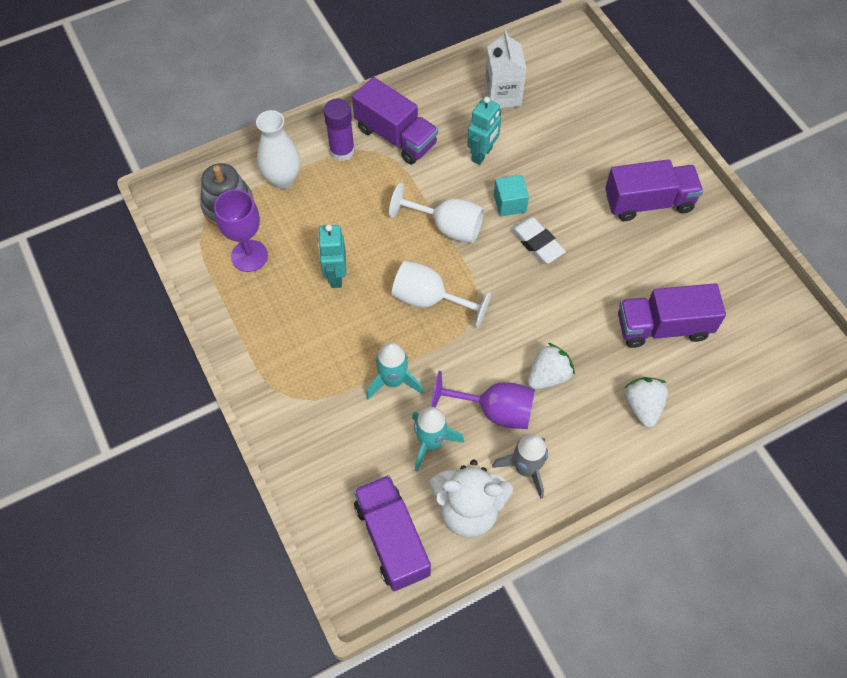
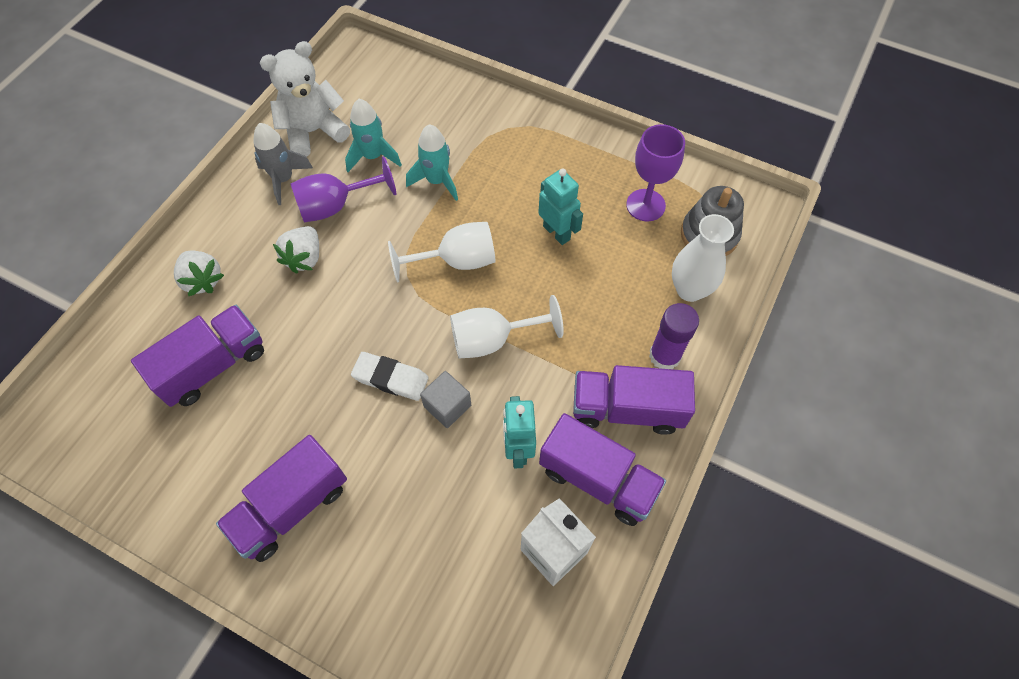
camera: 145 degrees right, 0 degrees up
purple truck [354,475,431,591] -> purple truck moved to [539,413,666,526]
turquoise cube [494,175,529,217] -> grey cube [420,371,471,428]

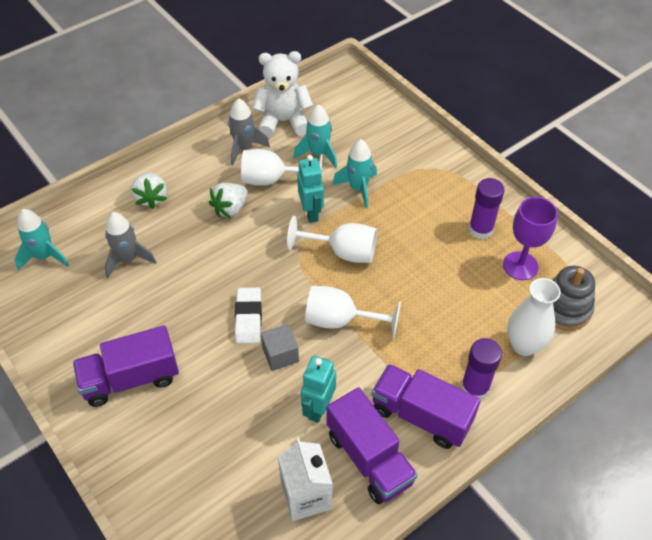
camera: 25 degrees right, 10 degrees down
purple truck [131,305,264,407] -> grey rocket [105,212,156,278]
purple goblet [290,156,396,222] -> white goblet [241,149,322,186]
white eraser [351,352,429,401] -> white eraser turned 45 degrees clockwise [235,287,262,344]
turquoise robot [538,169,583,245] -> turquoise robot moved to [297,155,324,223]
none -> turquoise rocket [15,209,69,271]
none -> purple glue stick [469,178,504,240]

